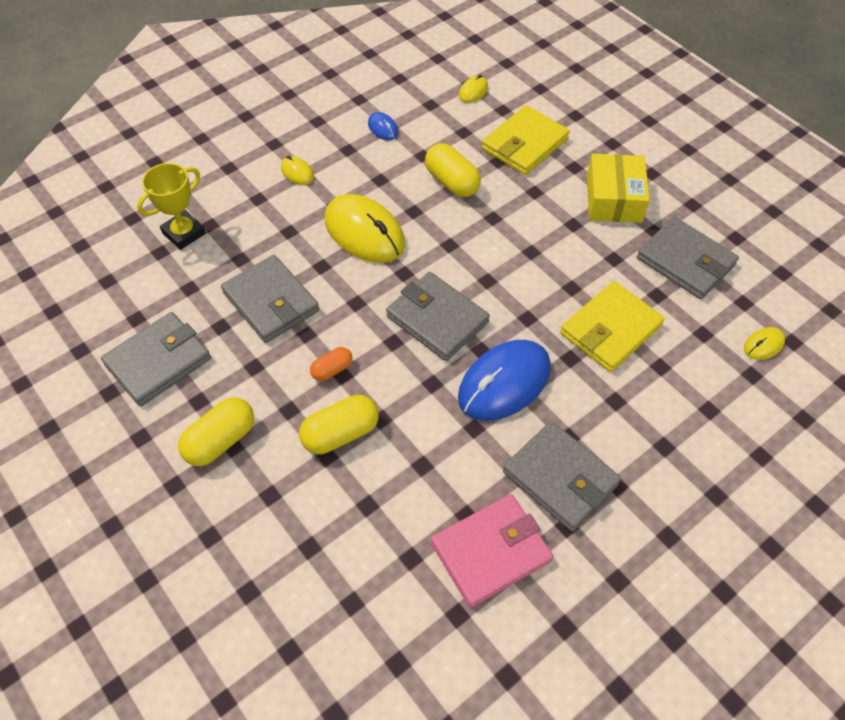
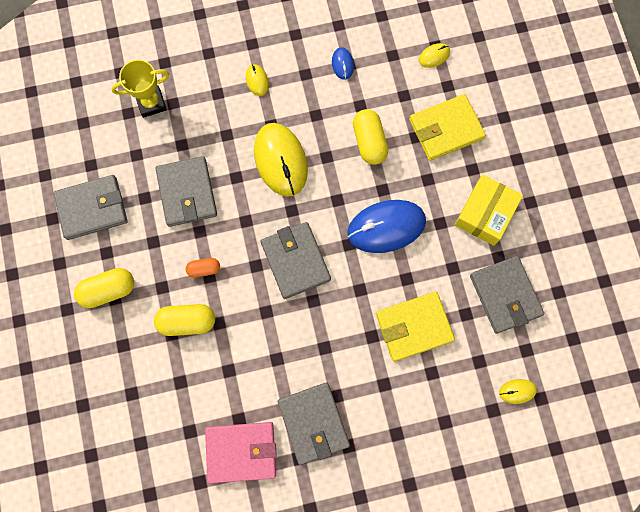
camera: 25 degrees right, 20 degrees up
blue mouse [458,340,551,421] -> blue mouse moved to [347,200,426,253]

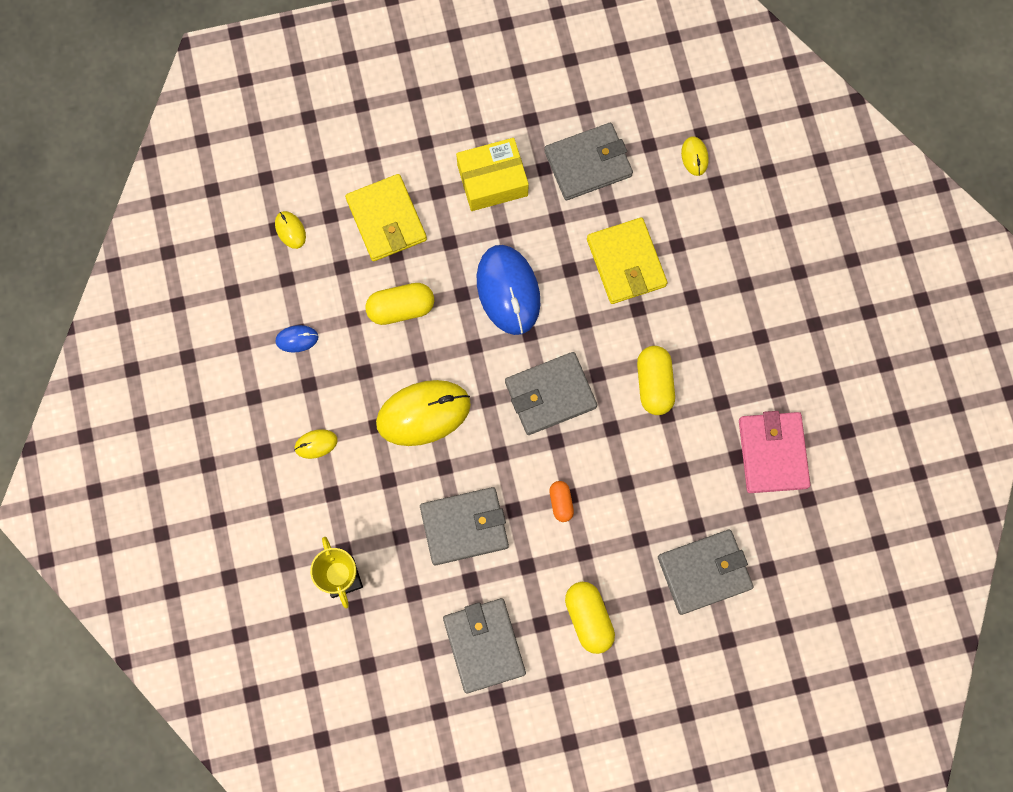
camera: 90 degrees left, 0 degrees up
yellow capsule [154,304,215,336] -> yellow capsule moved to [637,346,675,415]
grey wallet [278,382,350,465] -> grey wallet moved to [658,530,753,615]
yellow box [455,174,523,246] -> yellow box turned 45 degrees counterclockwise [456,138,529,211]

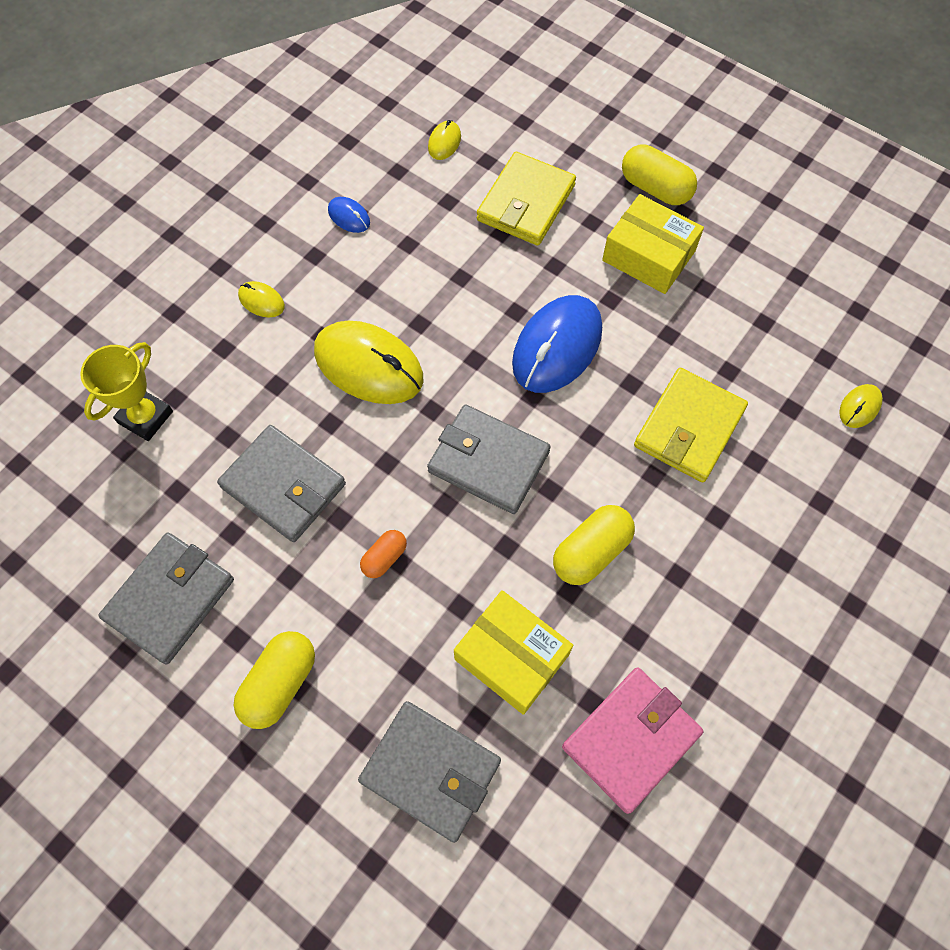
camera: 50 degrees right, 10 degrees down
yellow capsule [365,283,434,325] -> yellow capsule moved to [622,144,697,205]
grey wallet [544,123,633,200] -> none
none -> yellow box [454,590,573,715]

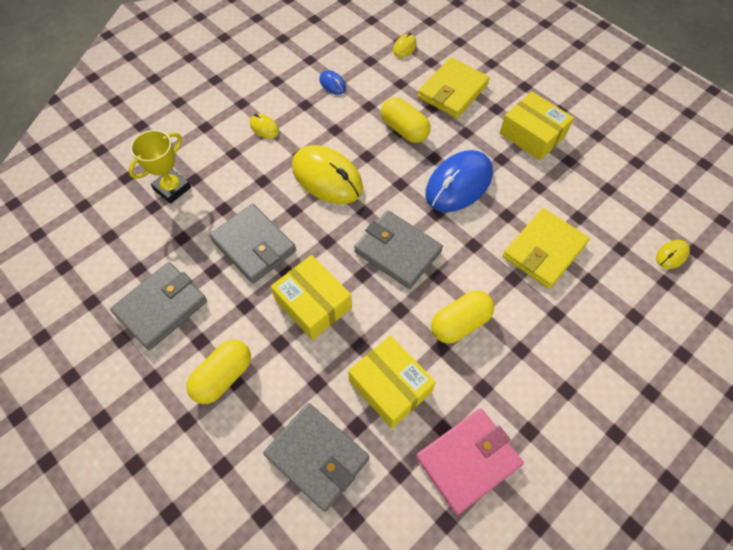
camera: 10 degrees right, 5 degrees down
orange capsule [360,530,407,578] -> yellow box [271,255,352,340]
yellow capsule [622,144,697,205] -> yellow capsule moved to [381,97,430,143]

